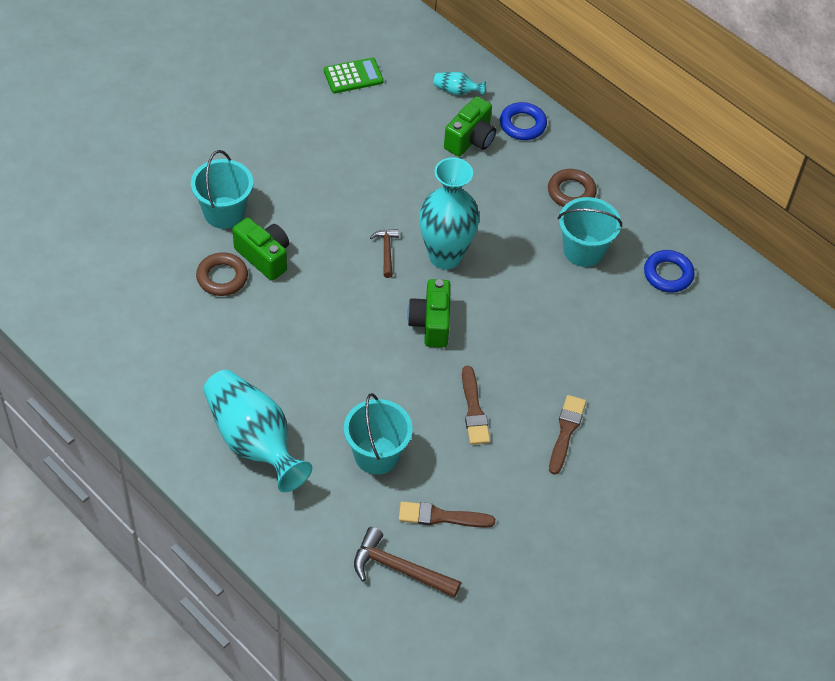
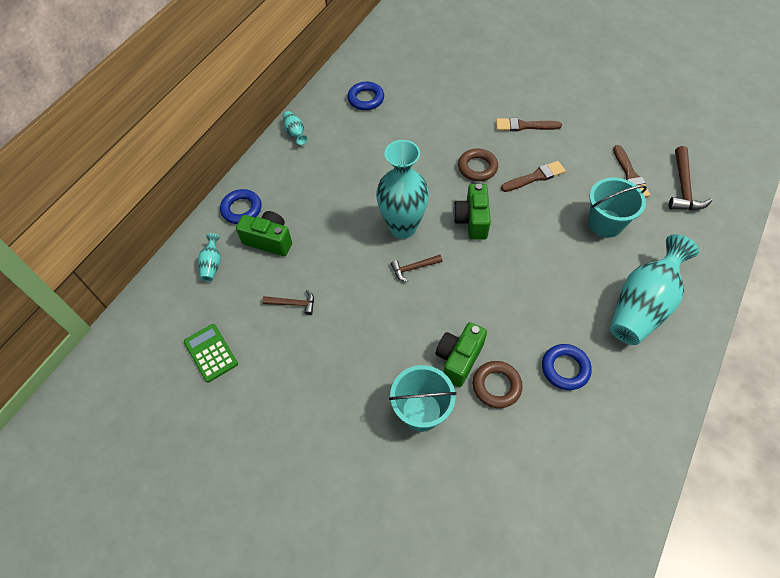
camera: 100 degrees left, 5 degrees up
green camera [407,279,451,348] -> green camera turned 105 degrees clockwise [453,184,491,240]
brown ring [548,169,597,207] -> brown ring moved to [458,149,498,181]
turquoise bucket [558,197,622,267] -> none
none -> brown hammer [262,290,314,315]
none -> turquoise vase [283,111,307,145]
none -> blue ring [542,344,592,390]

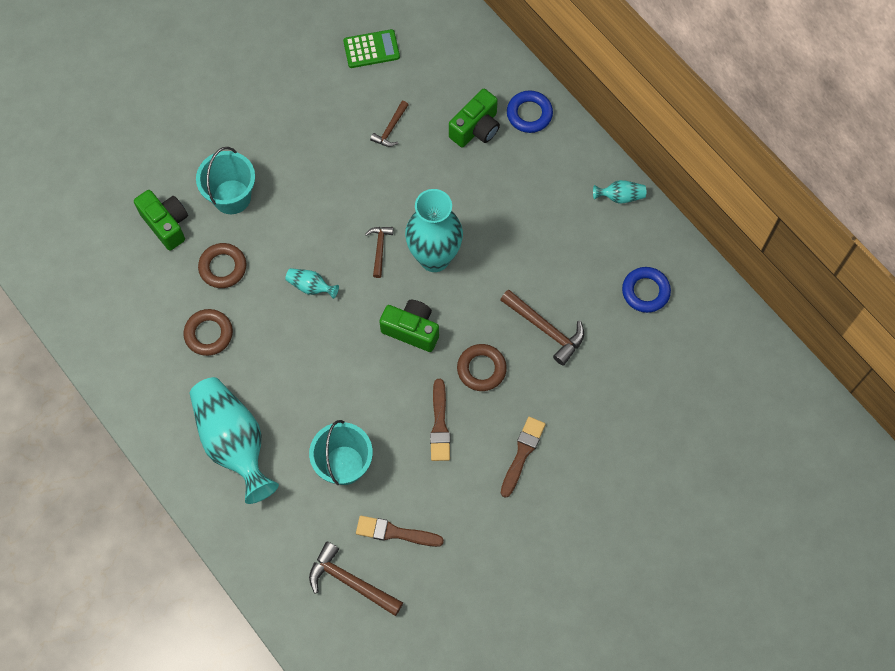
camera: 110 degrees right, 10 degrees up
turquoise vase [198,233,221,281] -> turquoise vase moved to [285,268,339,299]
green camera [436,322,487,387] -> green camera moved to [134,190,188,251]
blue ring [542,344,592,390] -> brown ring [184,309,233,356]
none -> brown hammer [500,289,584,366]

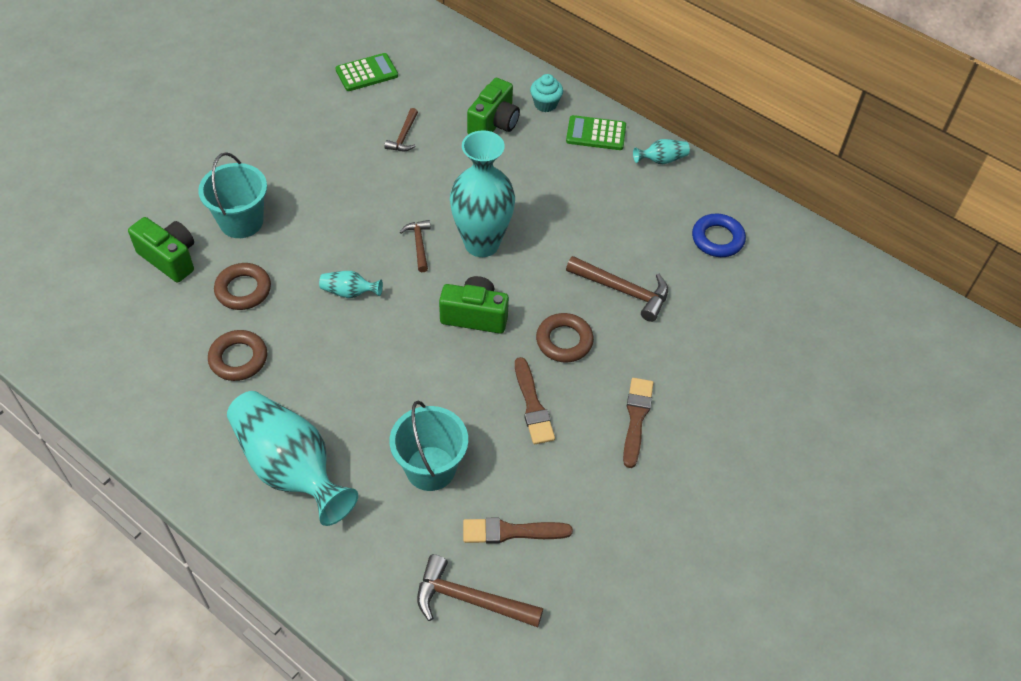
camera: 15 degrees left, 15 degrees down
blue ring [507,90,553,133] -> turquoise cupcake [530,74,563,112]
none -> green calculator [566,115,626,150]

